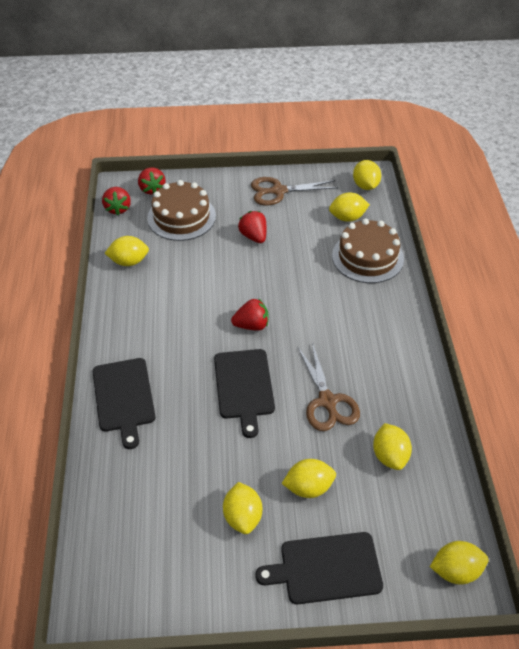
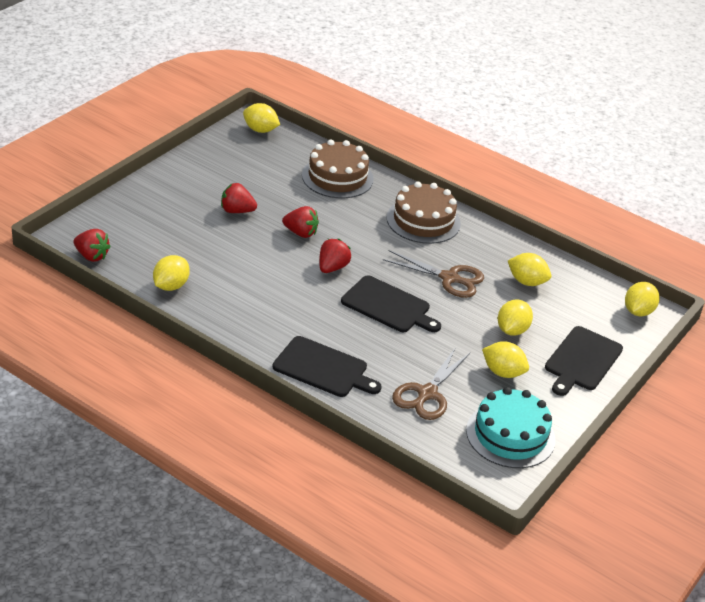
camera: 55 degrees left, 10 degrees down
red strawberry [138,167,165,195] -> red strawberry moved to [282,206,319,238]
brown cake [147,180,216,241] -> brown cake moved to [387,182,461,244]
brown scissors [251,177,338,205] -> brown scissors moved to [392,348,470,420]
yellow lemon [329,192,370,222] -> none
none -> turquoise cake [466,387,555,468]

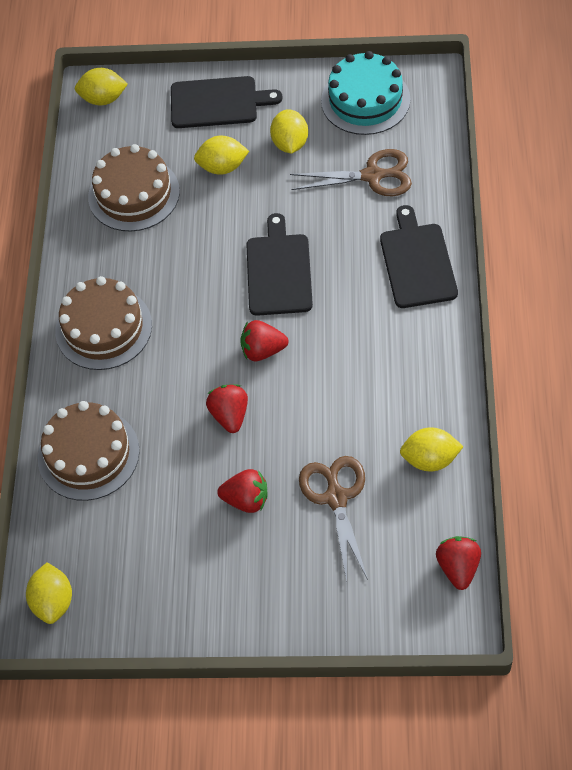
camera: 115 degrees left, 20 degrees up
red strawberry [221,183,257,213] -> red strawberry turned 60 degrees counterclockwise [217,469,268,513]
brown scissors [383,250,484,298] -> brown scissors moved to [299,456,368,581]
yellow lemon [508,253,551,286] -> brown cake [88,144,180,232]

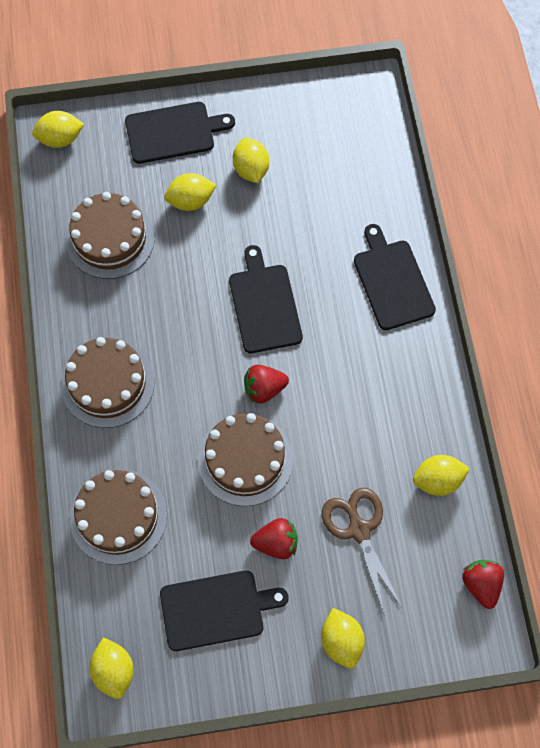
camera: 15 degrees left, 10 degrees up
red strawberry [206,384,248,433] -> brown cake [198,413,293,506]
brown scissors [290,149,412,196] -> none
turquoise cake [321,51,410,135] -> none
none -> black cutting board [160,570,289,651]
none -> yellow lemon [321,608,365,668]

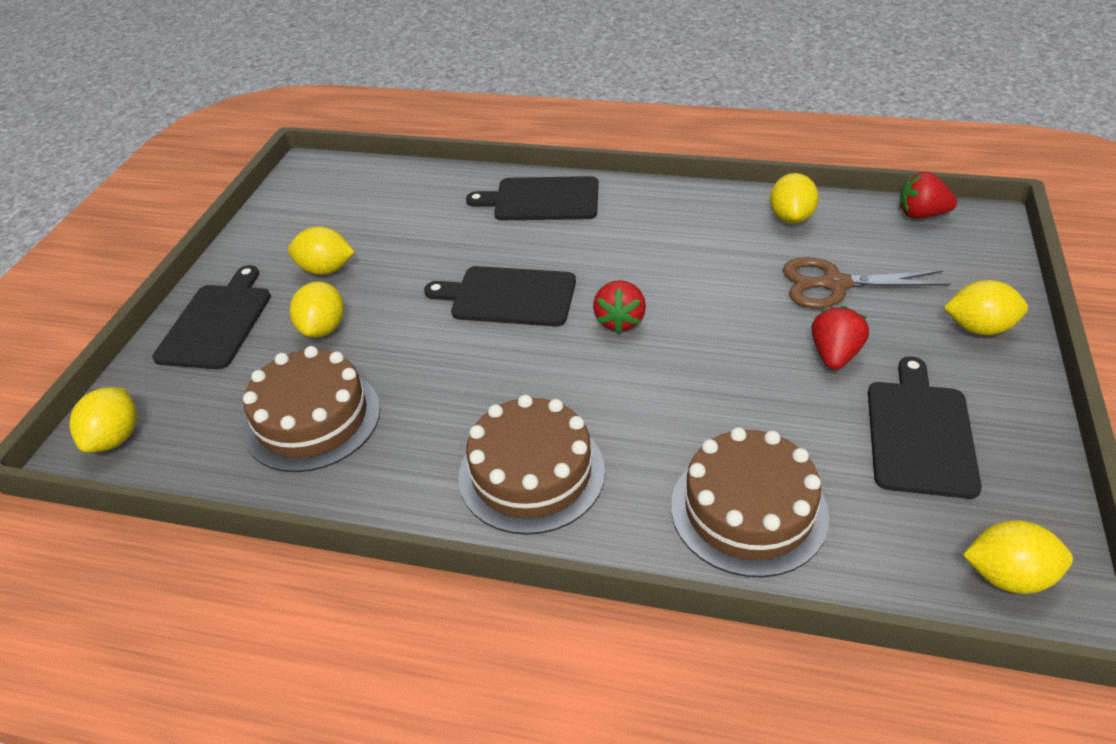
camera: 65 degrees left, 25 degrees down
brown cake [198,413,293,506] -> none

